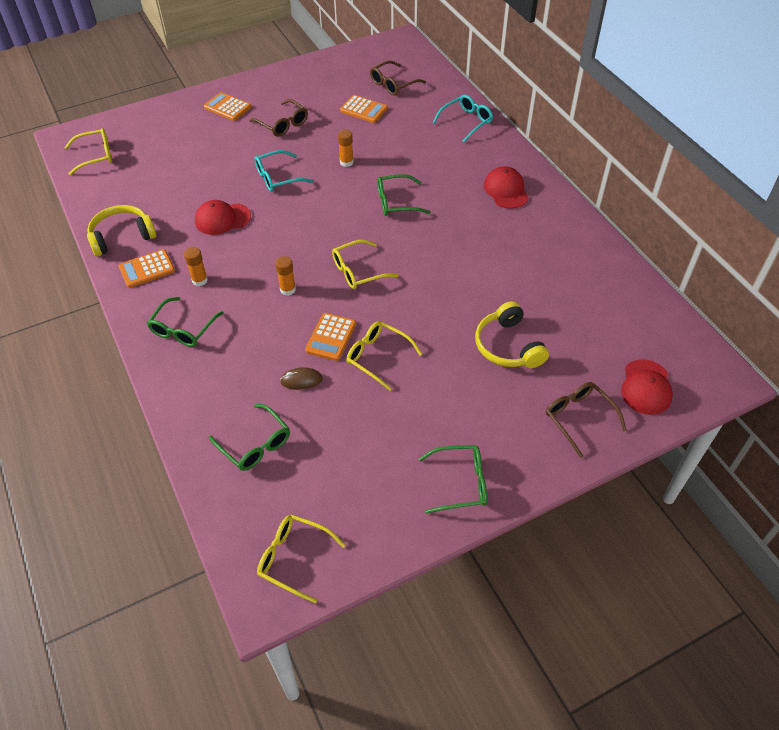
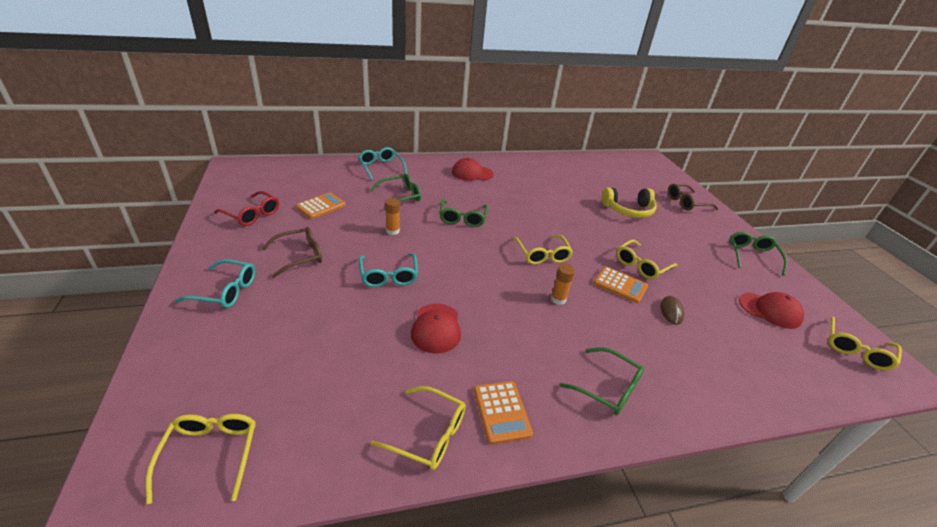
camera: 80 degrees left, 15 degrees down
yellow headphones [87,205,156,256] -> yellow glasses [371,386,466,470]
orange glue stick [184,247,208,286] -> none
orange calculator [204,92,251,121] -> turquoise glasses [175,259,255,308]
green glasses [209,404,290,471] -> green glasses moved to [370,174,421,211]
brown glasses [370,61,426,95] -> none
red cap [621,359,673,415] -> red cap moved to [739,292,804,329]
none -> red glasses [214,191,279,226]

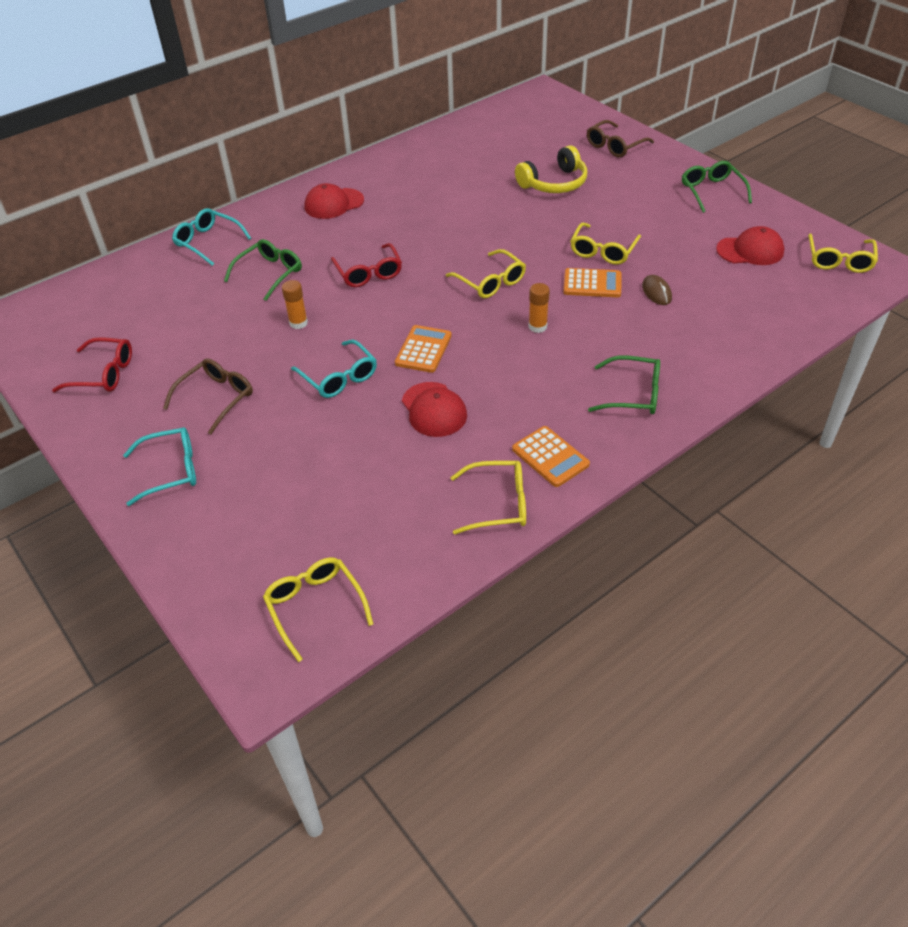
camera: 20 degrees left, 10 degrees up
orange calculator [296,192,346,219] -> orange calculator moved to [395,325,452,373]
green glasses [440,200,488,227] -> red glasses [331,243,402,287]

